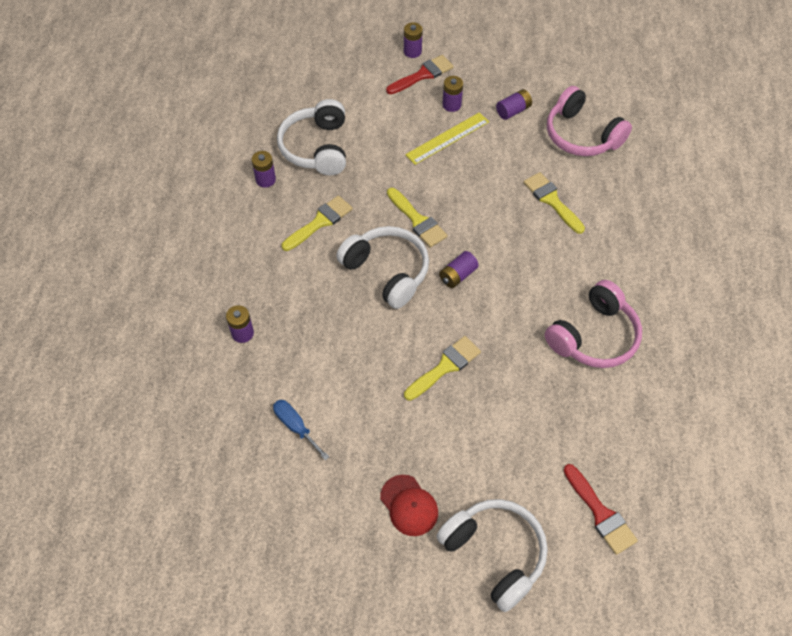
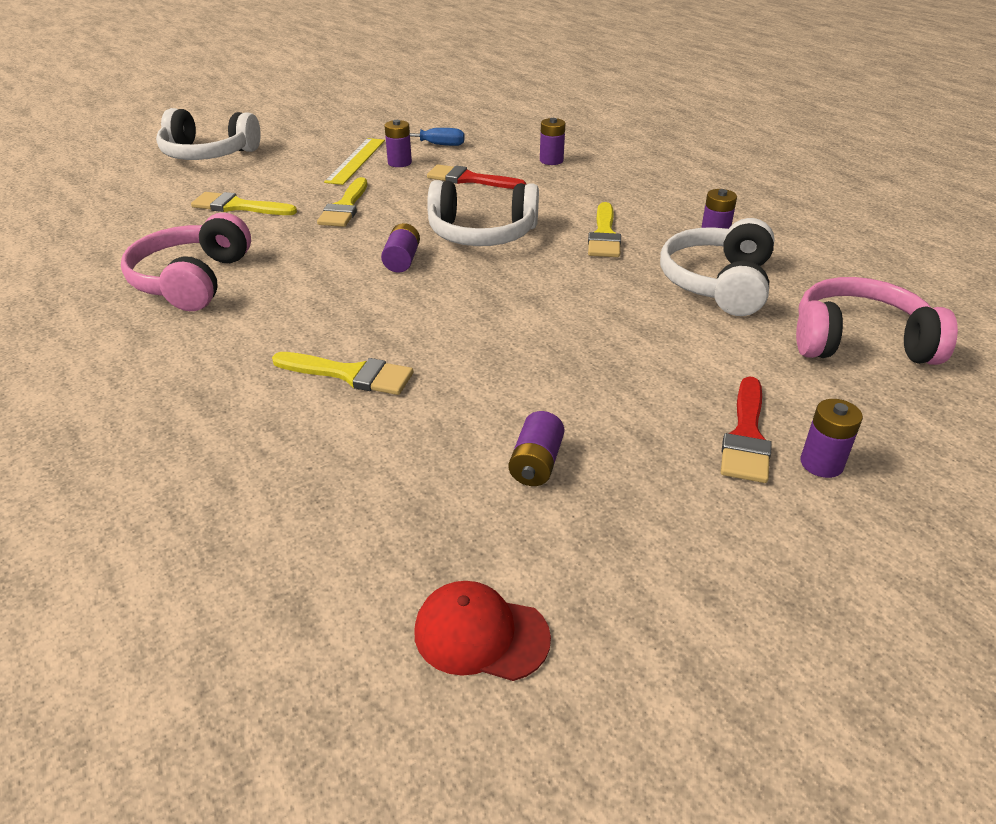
camera: 140 degrees right, 20 degrees down
white headphones [277,99,346,175] -> white headphones turned 120 degrees counterclockwise [660,218,775,316]
red cap [380,475,438,536] -> red cap moved to [414,581,551,681]
yellow brush [387,188,448,248] -> yellow brush moved to [191,192,297,215]
yellow ruler [405,112,489,165] -> yellow ruler moved to [324,138,385,185]
purple battery [442,76,463,112] -> purple battery moved to [384,120,412,167]
pink headphones [547,86,632,156] -> pink headphones moved to [796,277,958,365]
red brush [564,464,638,555] -> red brush moved to [427,165,526,189]

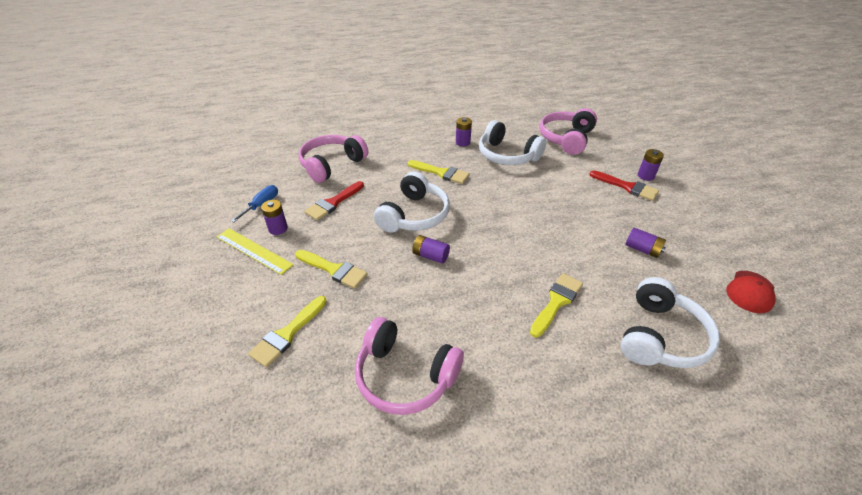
camera: 70 degrees left, 5 degrees up
white headphones [156,108,261,160] -> white headphones moved to [621,277,720,368]
purple battery [540,118,566,165] -> pink headphones [299,135,368,183]

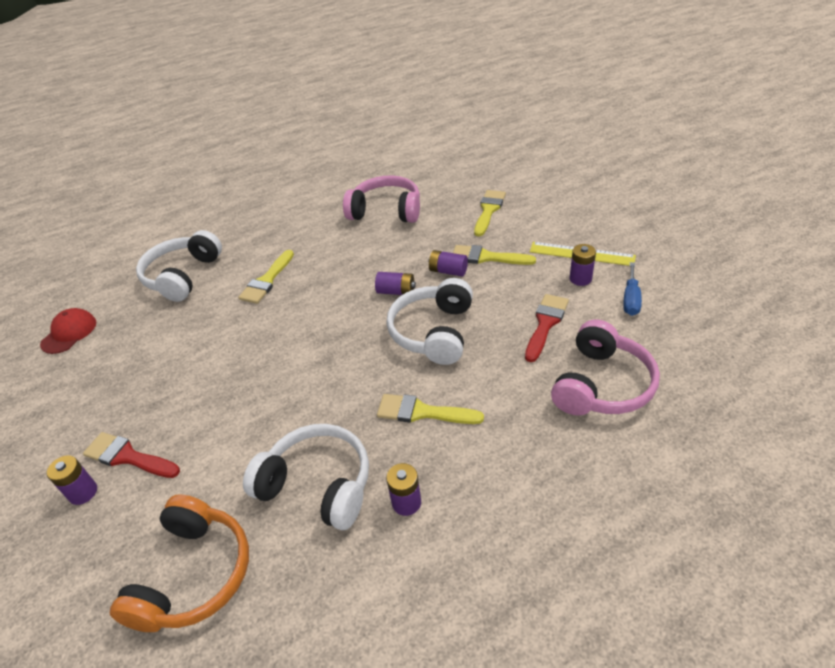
camera: 170 degrees right, 0 degrees up
pink headphones [539,108,597,155] -> orange headphones [110,494,249,632]
purple battery [625,227,666,258] -> purple battery moved to [428,250,468,277]

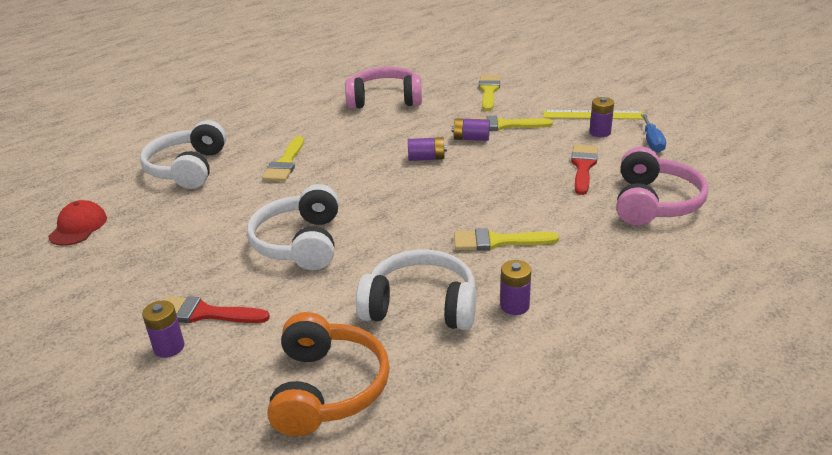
camera: 15 degrees left, 10 degrees down
white headphones [387,278,473,365] -> white headphones moved to [247,184,339,270]

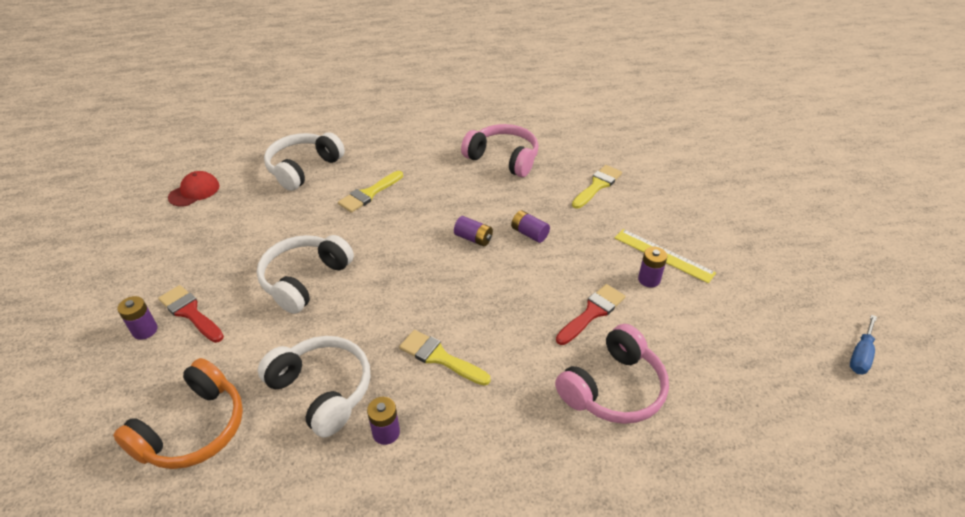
camera: 30 degrees right, 10 degrees up
yellow brush [470,116,553,131] -> none
blue screwdriver [641,114,666,153] -> blue screwdriver moved to [850,315,877,374]

